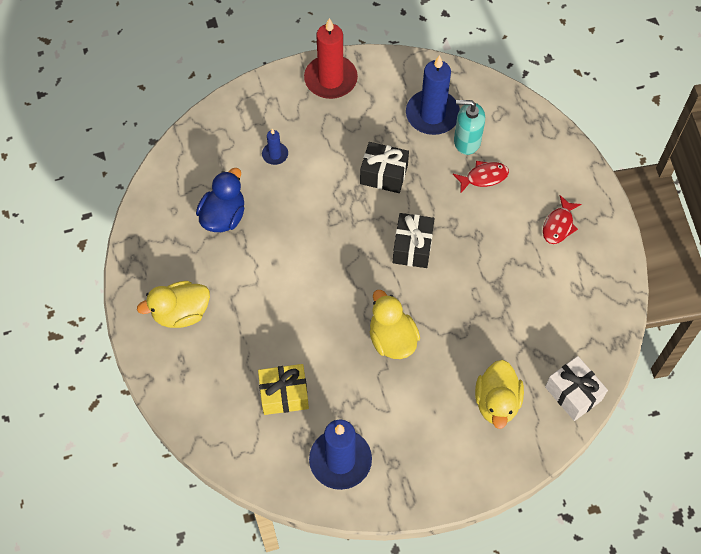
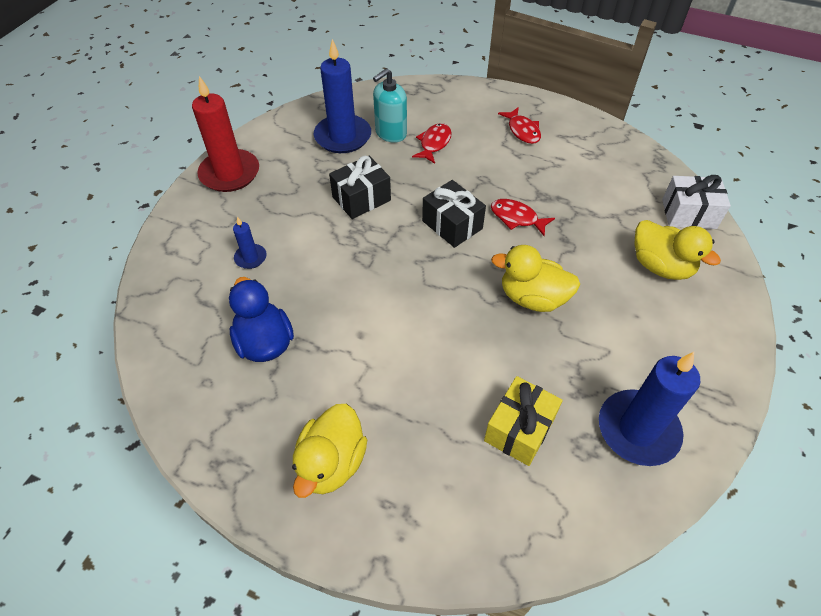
camera: 50 degrees left, 10 degrees down
none -> red fish [491,199,555,236]

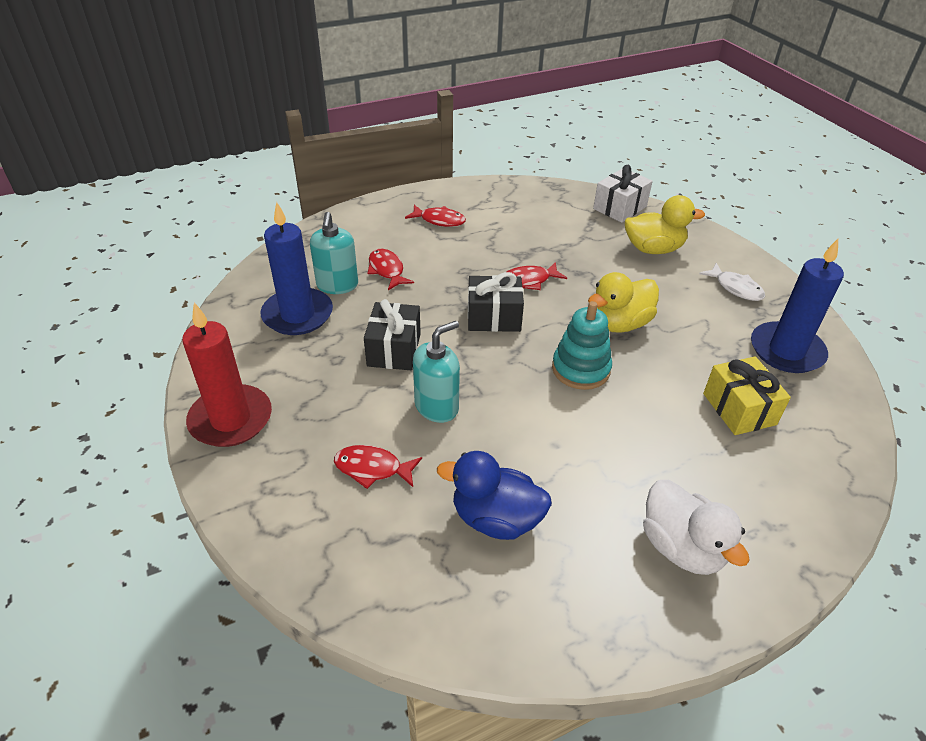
camera: 50 degrees left, 10 degrees down
blue candle [233,217,267,269] -> red fish [334,445,422,489]
yellow duck [292,404,367,498] -> white duck [643,480,750,575]
none -> turquoise soap dispenser [413,321,460,423]
none -> turquoise stacking toy [552,301,612,390]
none -> white fish [699,263,765,301]

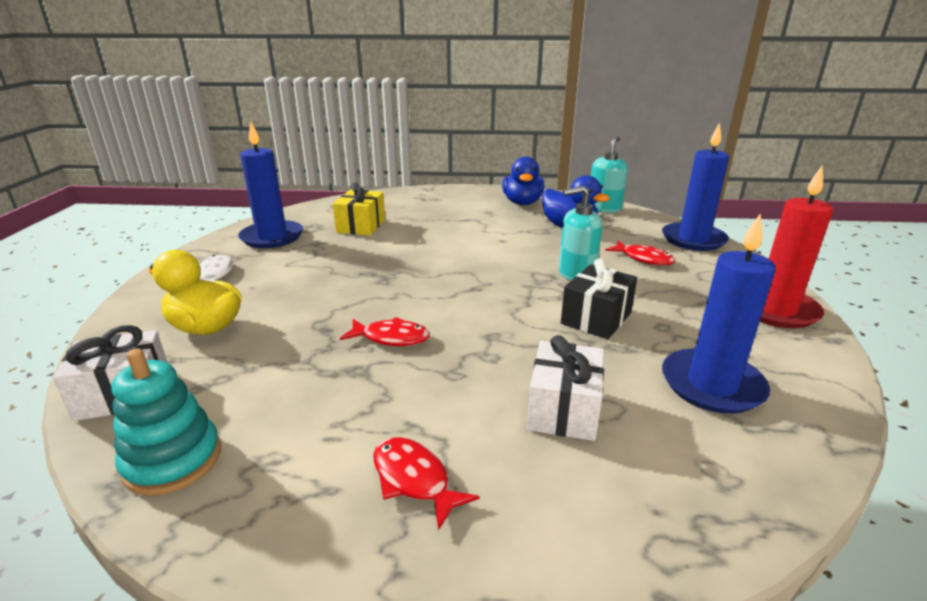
camera: 150 degrees left, 15 degrees down
turquoise soap dispenser [310,212,358,294] -> turquoise soap dispenser moved to [591,137,628,213]
red fish [367,249,414,290] -> white gift [527,335,604,441]
black gift [468,272,524,332] -> none
turquoise stacking toy [552,301,612,390] -> turquoise stacking toy moved to [112,349,221,496]
yellow duck [588,272,659,333] -> none
white duck [643,480,750,575] -> none
none -> blue duck [502,156,545,205]
none -> blue candle [662,123,730,251]

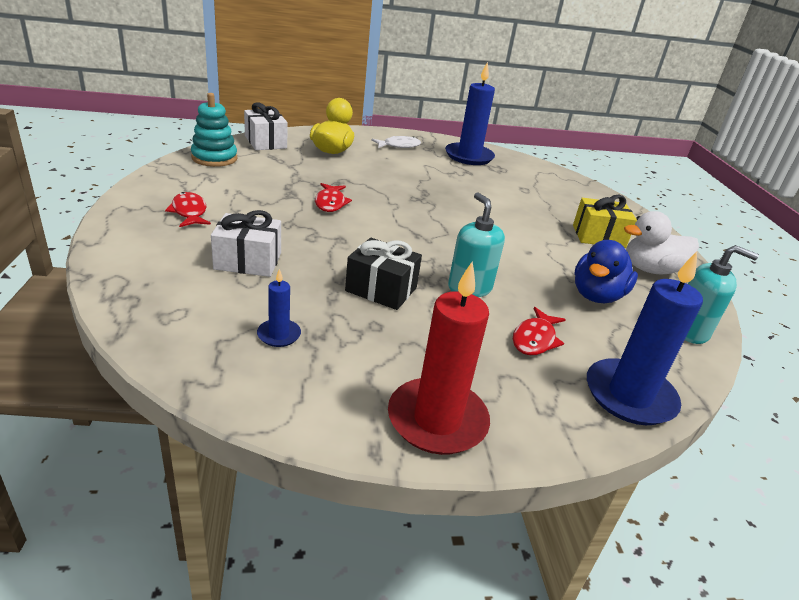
camera: 75 degrees right, 5 degrees up
yellow gift [333,183,385,236] -> yellow gift moved to [573,195,637,248]
red fish [373,437,480,530] -> red fish turned 60 degrees counterclockwise [165,192,211,227]
blue duck [502,156,545,205] -> white duck [624,211,699,274]
blue candle [662,213,776,414] -> blue candle [257,269,301,347], size x0.48

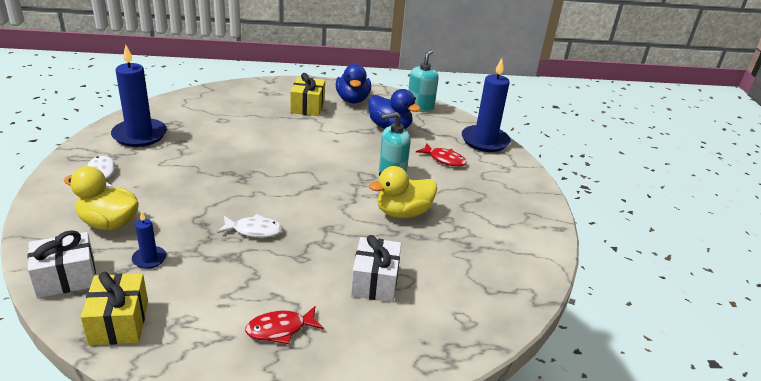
camera: 85 degrees left, 0 degrees up
turquoise stacking toy [191,93,237,167] -> yellow gift [81,272,148,345]
blue candle [257,269,301,347] -> blue candle moved to [132,211,166,269]
red fish [315,183,352,212] -> white fish [217,214,283,238]
black gift [345,238,422,310] -> yellow duck [369,166,437,218]
red candle [388,262,490,455] -> none
white duck [624,211,699,274] -> blue duck [336,64,371,103]

